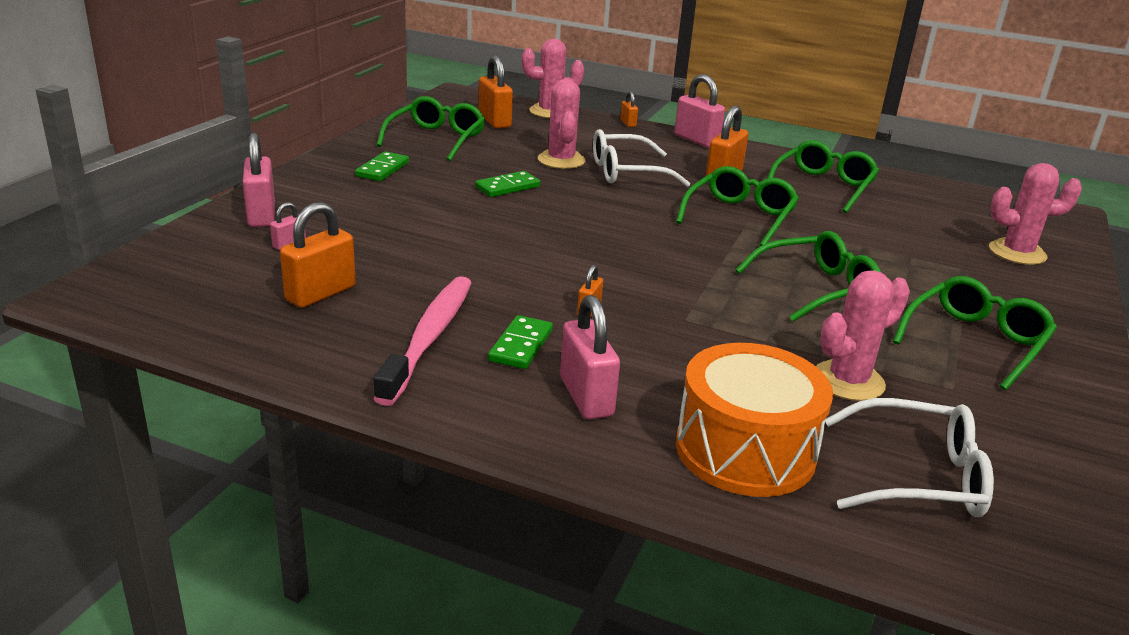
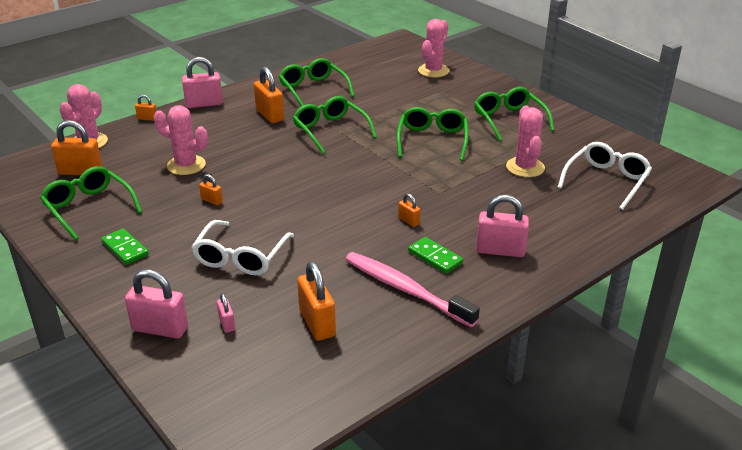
camera: 60 degrees left, 5 degrees up
green domino [475,171,540,197] -> orange padlock [199,174,223,205]
white glasses [593,129,690,187] -> white glasses moved to [192,220,294,275]
orange drum [676,343,833,497] -> none

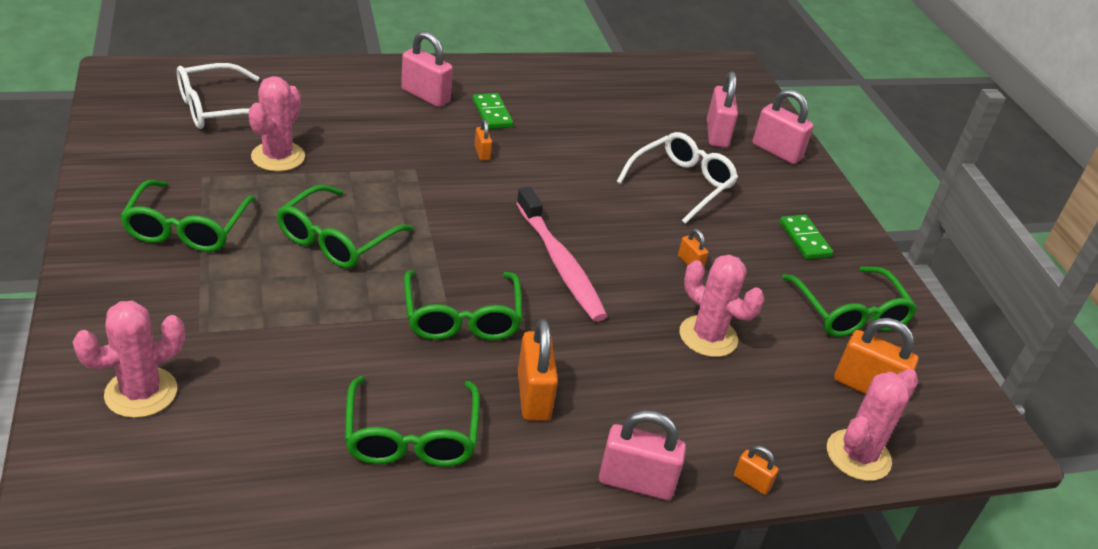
camera: 160 degrees left, 5 degrees up
pink padlock [217,293,235,333] -> pink padlock [707,71,738,148], size x1.96
orange padlock [297,261,336,341] -> none
pink toothbrush [345,252,480,327] -> pink toothbrush moved to [516,187,607,322]

